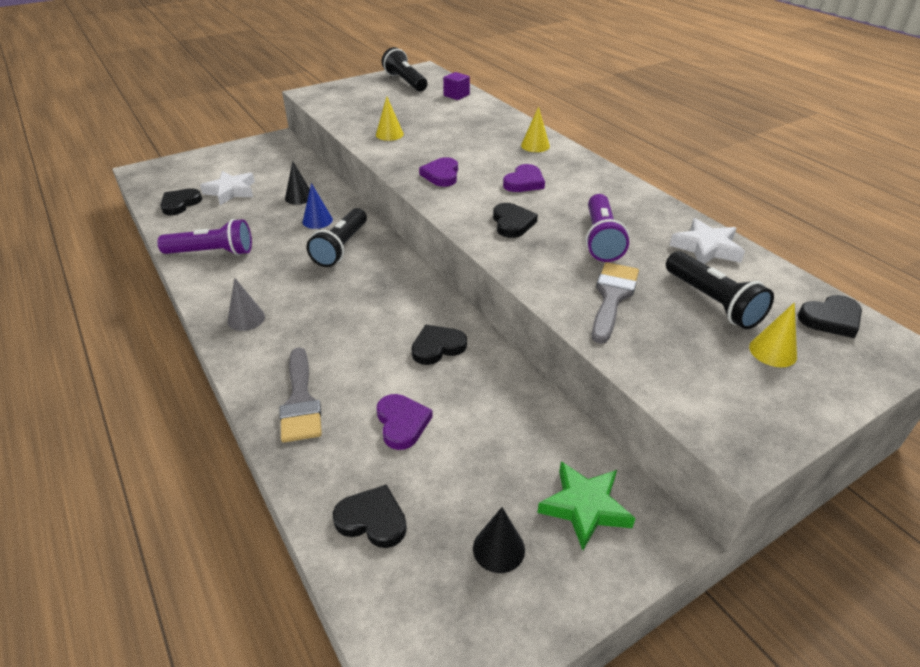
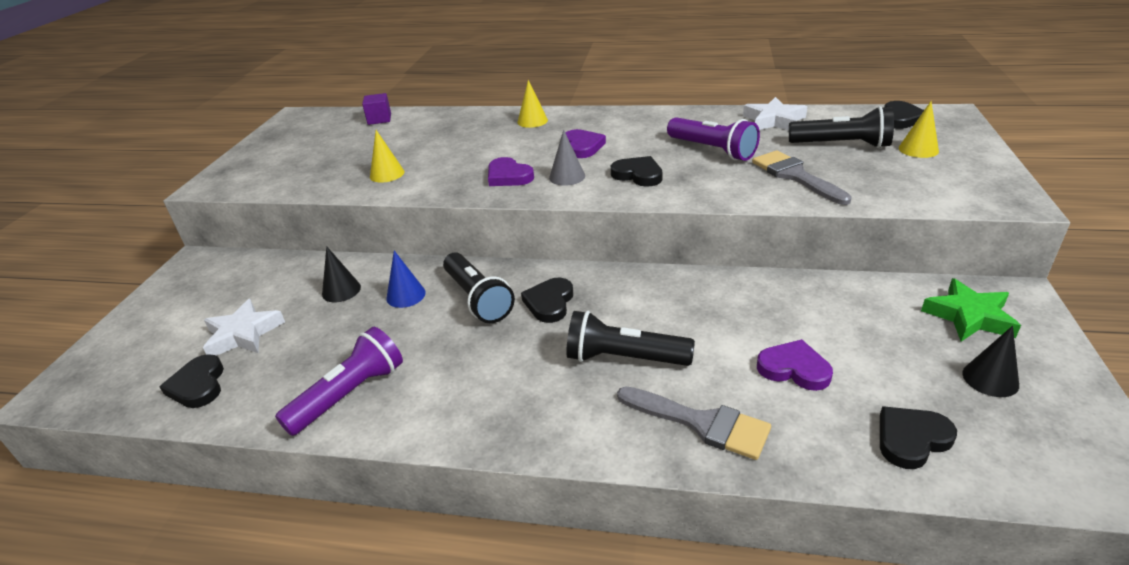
camera: 45 degrees left, 5 degrees down
grey cone [227,278,265,331] -> grey cone moved to [549,130,585,186]
black flashlight [382,47,427,92] -> black flashlight moved to [566,311,695,366]
black heart [411,325,467,365] -> black heart moved to [521,278,573,323]

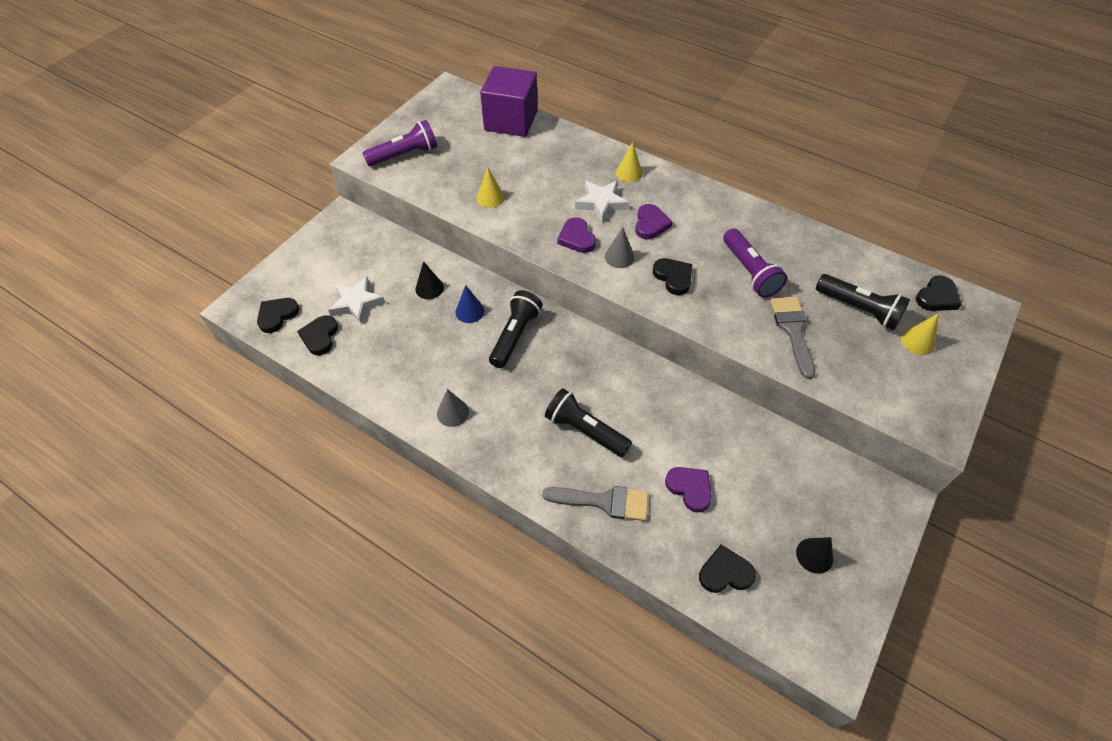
camera: 20 degrees right, 20 degrees up
purple flashlight [275,327,403,436] -> purple flashlight moved to [362,120,437,166]
purple cube [362,93,391,125] -> purple cube [480,66,538,137], size x2.27
black flashlight [443,252,515,323] -> black flashlight turned 150 degrees counterclockwise [489,290,543,368]
black heart [521,278,573,323] -> black heart moved to [257,298,299,333]
grey brush [617,386,771,460] -> grey brush turned 45 degrees counterclockwise [542,486,648,521]
white star [743,97,807,130] -> white star moved to [575,180,629,222]
green star [921,278,1021,342] -> none
none -> grey cone [437,389,469,427]

